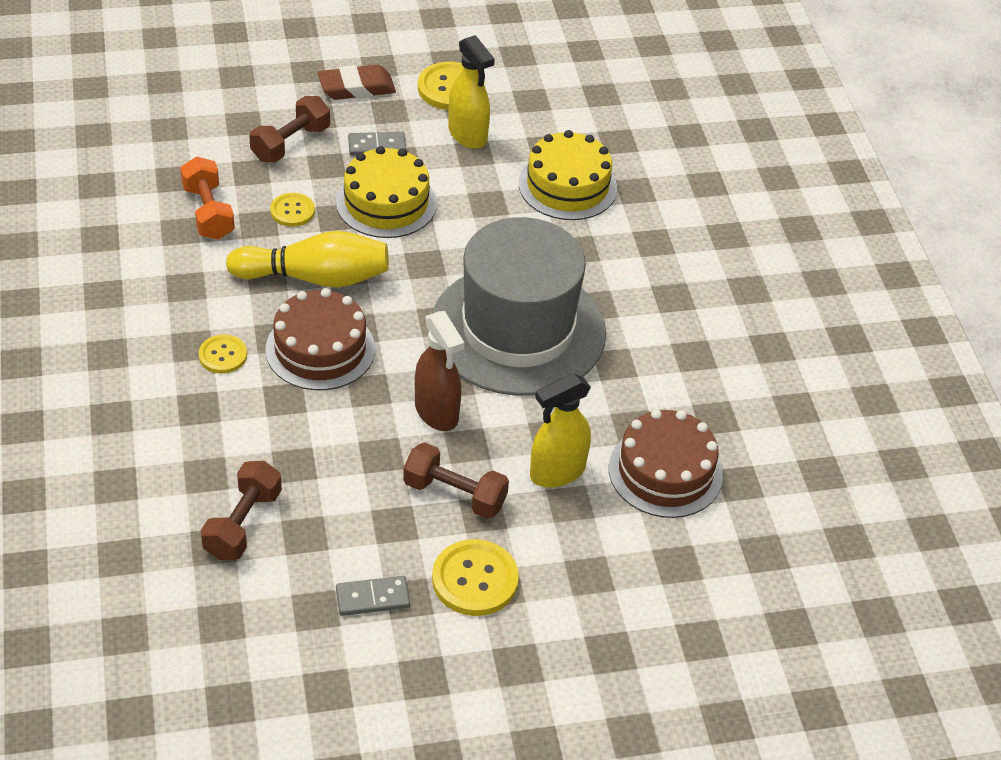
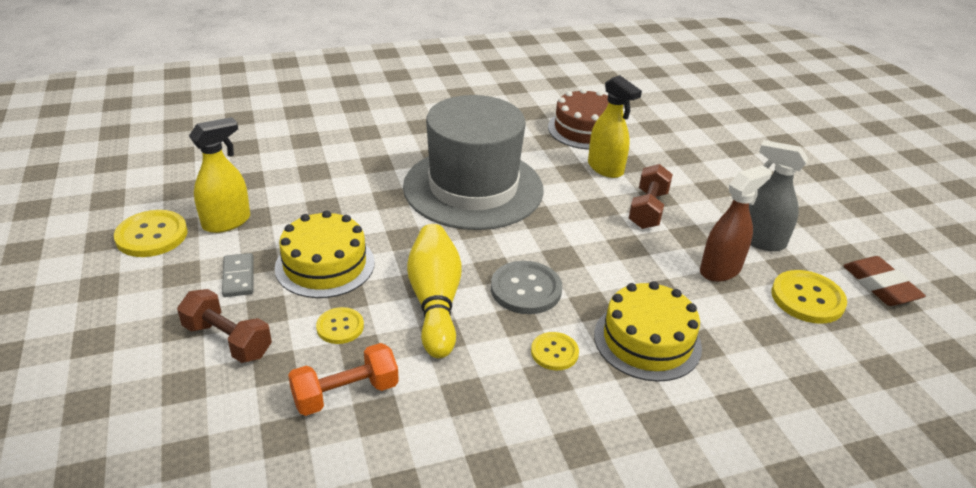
camera: 95 degrees left, 10 degrees down
brown dumbbell [201,461,282,560] -> none
brown cake [265,288,375,390] -> grey button [491,261,562,314]
brown eraser [318,65,396,100] -> brown eraser moved to [843,256,926,306]
grey domino [336,576,410,616] -> grey spray bottle [749,140,808,251]
brown spray bottle [415,311,465,431] -> brown spray bottle moved to [700,165,772,282]
yellow button [432,539,519,616] -> yellow button moved to [771,270,847,324]
yellow cake [519,130,617,220] -> yellow cake moved to [594,281,702,382]

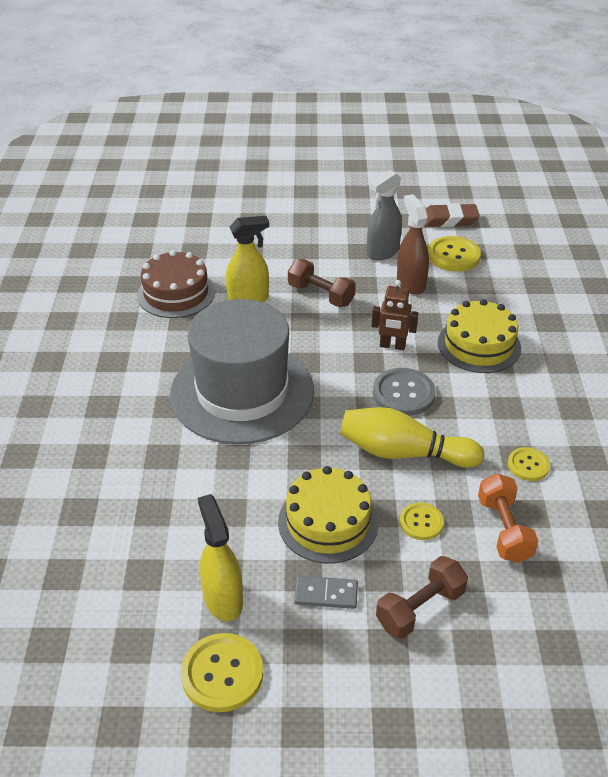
camera: 70 degrees left, 5 degrees up
yellow button [531,332,579,370] -> yellow button moved to [508,447,550,481]
none -> brown robot [372,280,418,350]

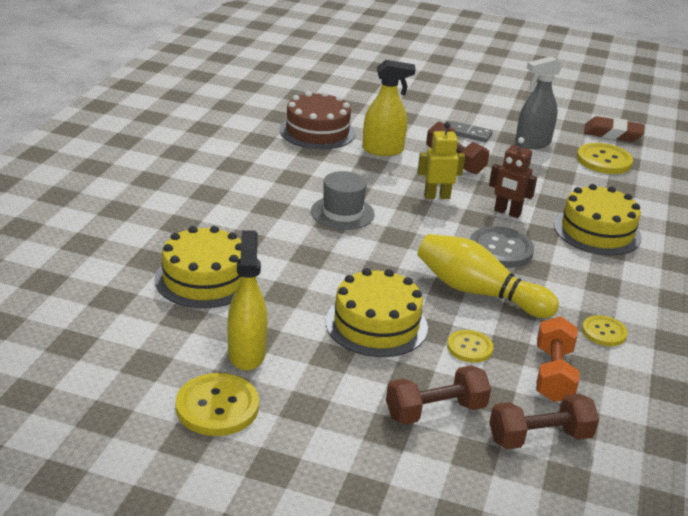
camera: 15 degrees right, 10 degrees down
grey hat [170,299,314,444] -> grey hat [311,171,375,230], size x0.45
grey domino [294,576,358,609] -> grey domino moved to [450,121,493,143]
brown spray bottle [397,194,429,295] -> none
none -> yellow cake [154,226,241,308]
none -> yellow robot [417,122,465,199]
none -> brown dumbbell [489,394,599,449]

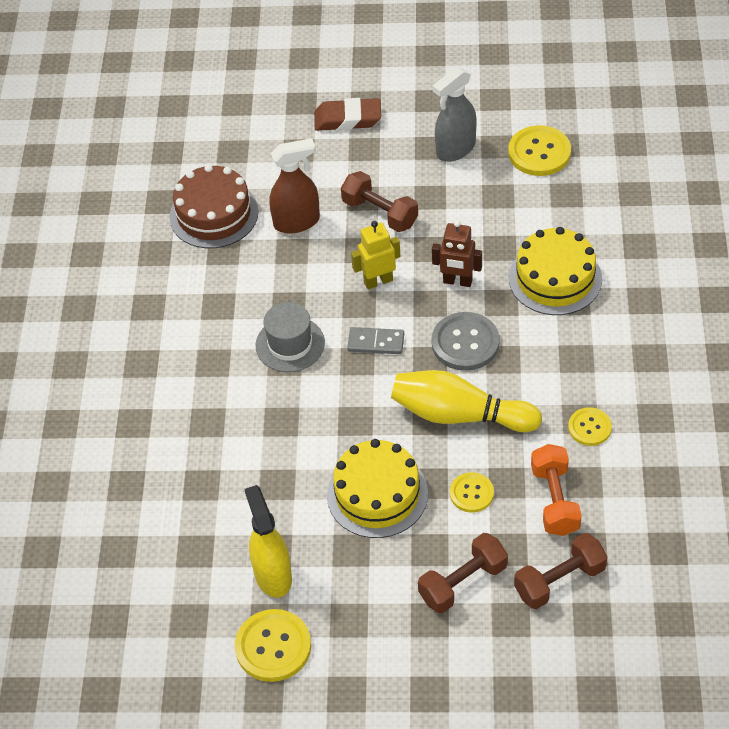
camera: 10 degrees left, 20 degrees up
yellow cake [154,226,241,308] -> none
yellow spray bottle [362,60,416,156] -> brown spray bottle [269,138,320,233]
grey domino [450,121,493,143] -> grey domino moved to [347,327,404,354]
brown eraser [584,116,644,142] -> brown eraser moved to [314,98,381,131]

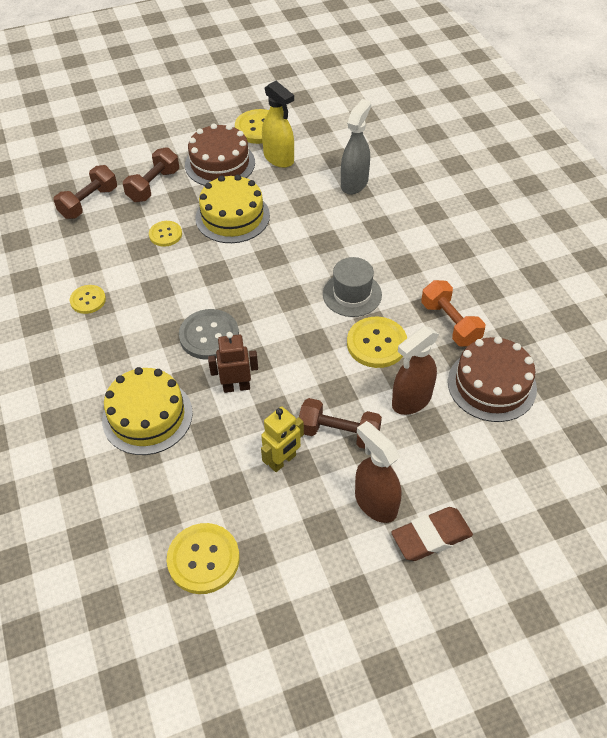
camera: 155 degrees right, 0 degrees up
grey domino [347,327,404,354] -> none
yellow robot [351,221,400,290] -> yellow robot moved to [261,407,304,472]
yellow bowling pin [391,370,542,432] -> none
grey spray bottle [433,67,476,162] -> grey spray bottle moved to [341,99,371,195]
orange dumbbell [531,444,582,536] -> orange dumbbell moved to [421,280,485,347]
none -> brown cake [185,123,255,186]
none -> yellow button [347,317,407,368]
none -> brown spray bottle [355,421,401,523]

